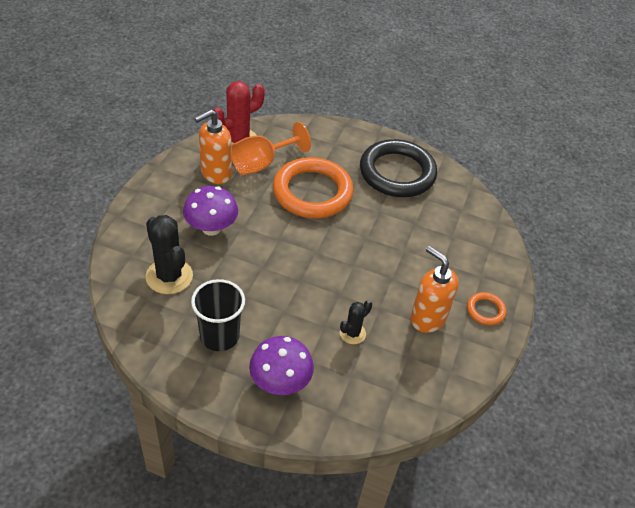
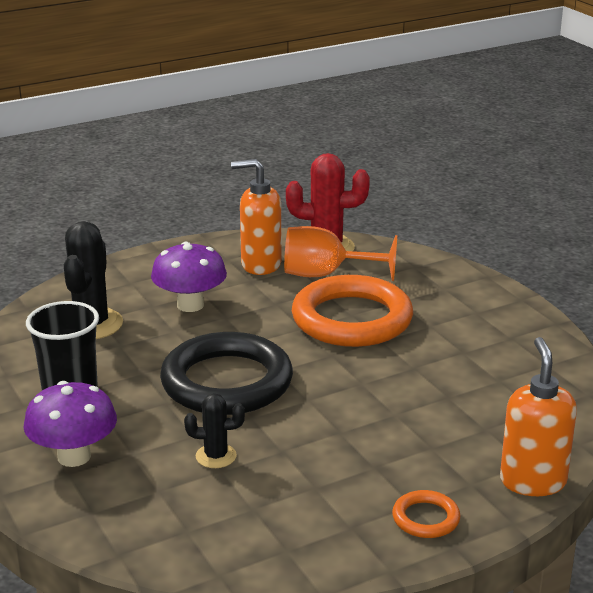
camera: 45 degrees right, 20 degrees down
black ring [360,139,437,197] -> black ring moved to [160,332,293,415]
orange soap dispenser [410,246,458,333] -> orange soap dispenser moved to [500,337,577,496]

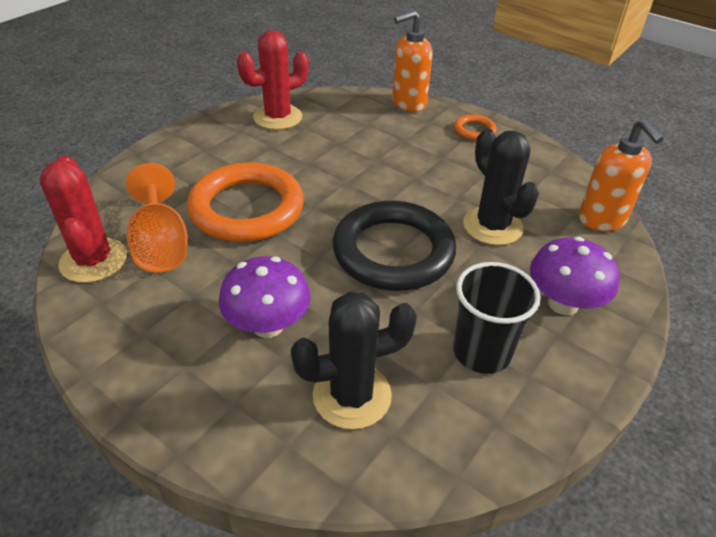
camera: 115 degrees left, 15 degrees up
black cactus [184,393,245,468] -> black cactus [463,128,539,245], size x1.82
orange soap dispenser [231,159,282,275] -> orange soap dispenser moved to [578,119,664,232]
none -> red cactus [237,30,309,130]

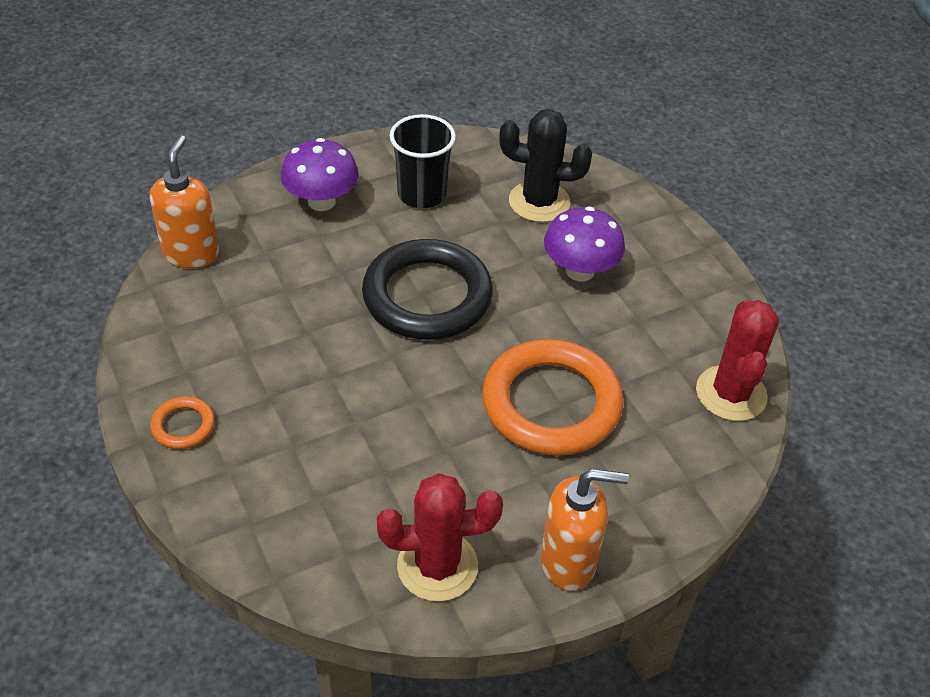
camera: 155 degrees left, 5 degrees up
orange goblet [126,163,188,273] -> none
orange soap dispenser [392,10,433,112] -> orange soap dispenser moved to [541,469,629,591]
black cactus [463,128,539,245] -> none

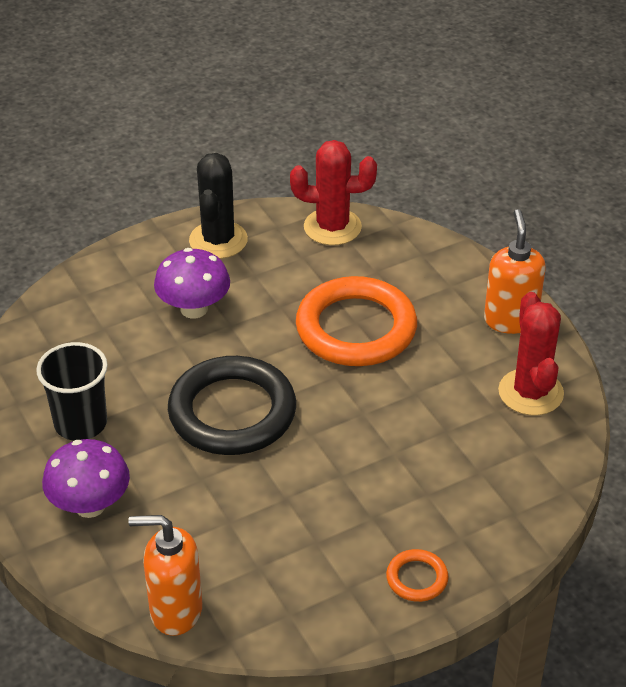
camera: 90 degrees left, 5 degrees down
black cactus [499,109,592,222] -> black cactus moved to [189,153,248,259]

